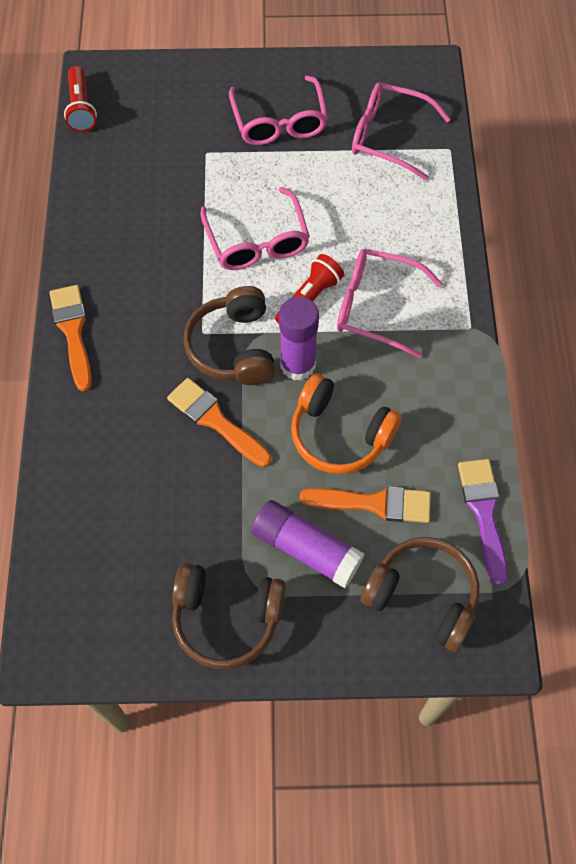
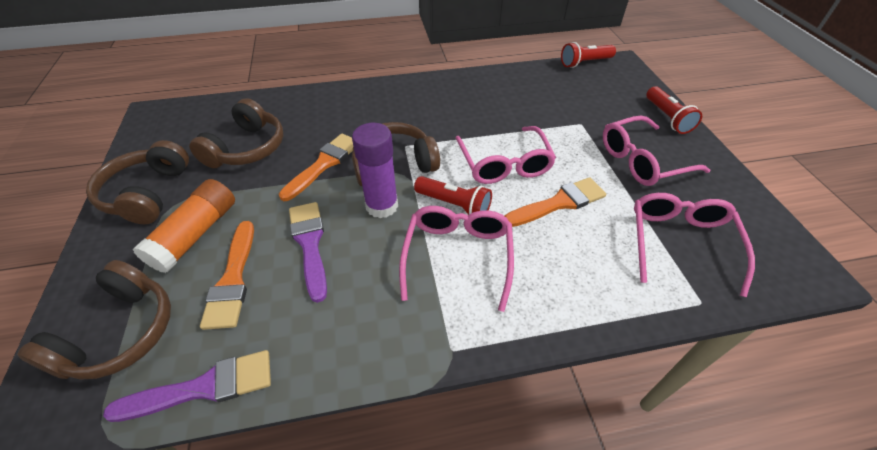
camera: 80 degrees right, 15 degrees down
orange brush [50,285,92,391] -> orange brush moved to [505,177,606,227]
pink glasses [201,187,310,270] -> pink glasses turned 75 degrees counterclockwise [456,126,556,184]
purple glue stick [251,500,364,588] -> orange glue stick [132,179,235,273]
orange headphones [291,373,402,474] -> purple brush [289,202,327,303]
none -> brown headphones [189,98,283,168]
none -> red flashlight [646,86,702,134]

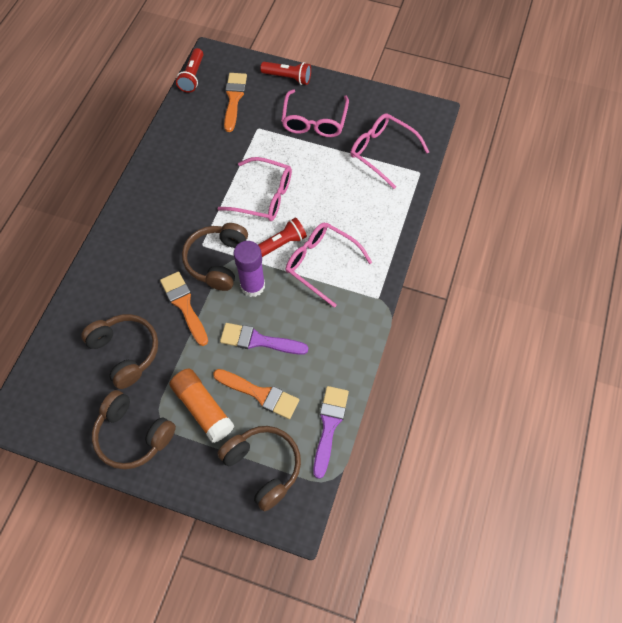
camera: 60 degrees left, 15 degrees up
orange brush [505,177,606,227] -> orange brush moved to [224,73,247,132]

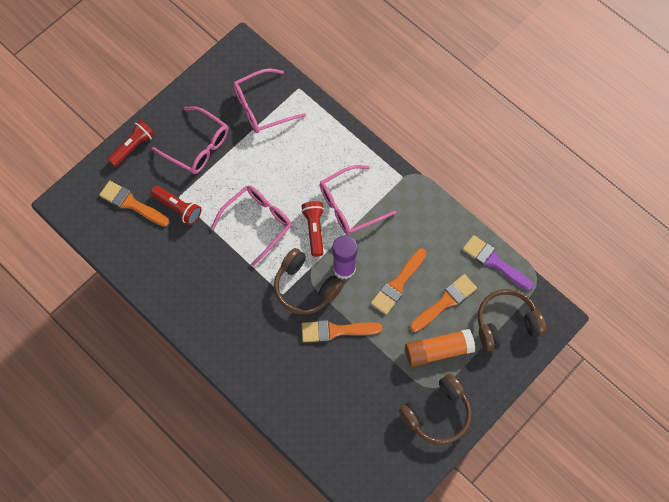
camera: 65 degrees left, 5 degrees up
brown headphones [81,314,158,389] -> none
red flashlight [176,48,203,93] -> red flashlight moved to [151,186,202,225]
purple brush [220,323,308,355] -> orange brush [371,248,427,315]

